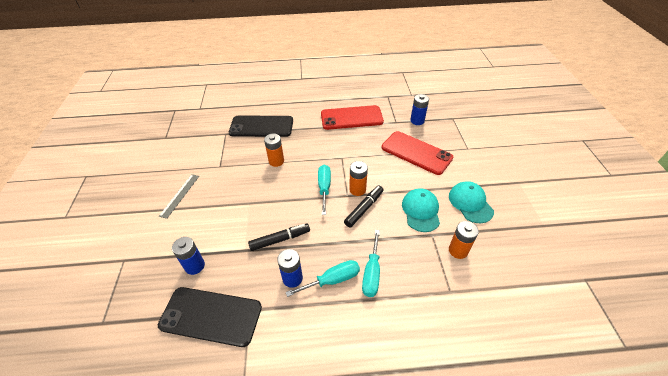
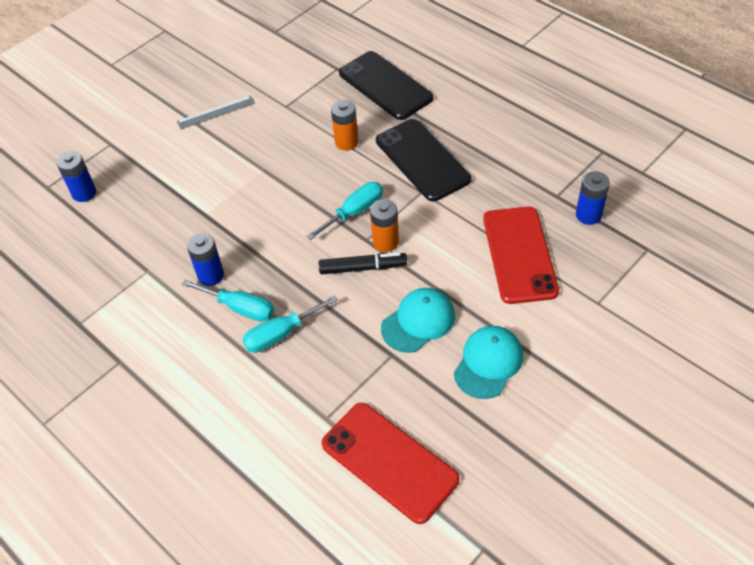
camera: 50 degrees right, 5 degrees up
black phone [158,287,262,347] -> black phone moved to [376,119,471,201]
blue battery [172,237,205,275] -> blue battery moved to [56,151,96,202]
black marker [248,223,310,251] -> none
red phone [321,105,384,130] -> red phone moved to [322,403,459,524]
orange battery [449,221,479,259] -> none

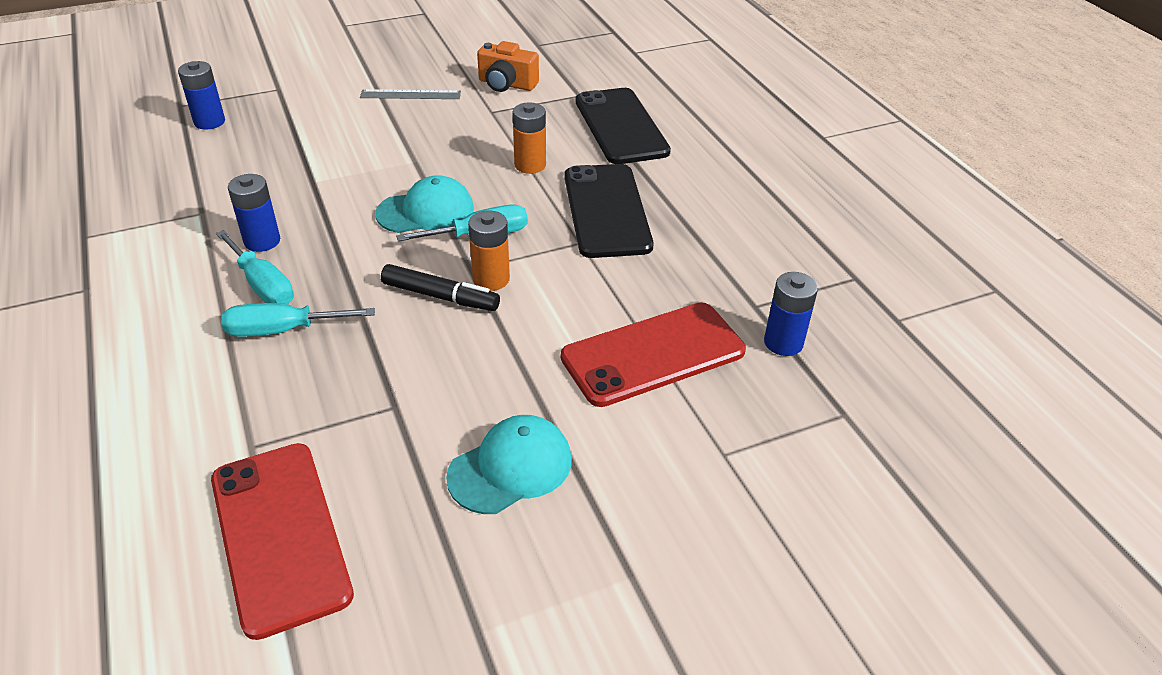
camera: 20 degrees right, 10 degrees down
turquoise cap [381,288,455,353] -> turquoise cap moved to [375,175,474,233]
red phone [483,206,559,304] -> red phone turned 45 degrees clockwise [561,303,746,407]
none -> orange camera [477,41,539,92]

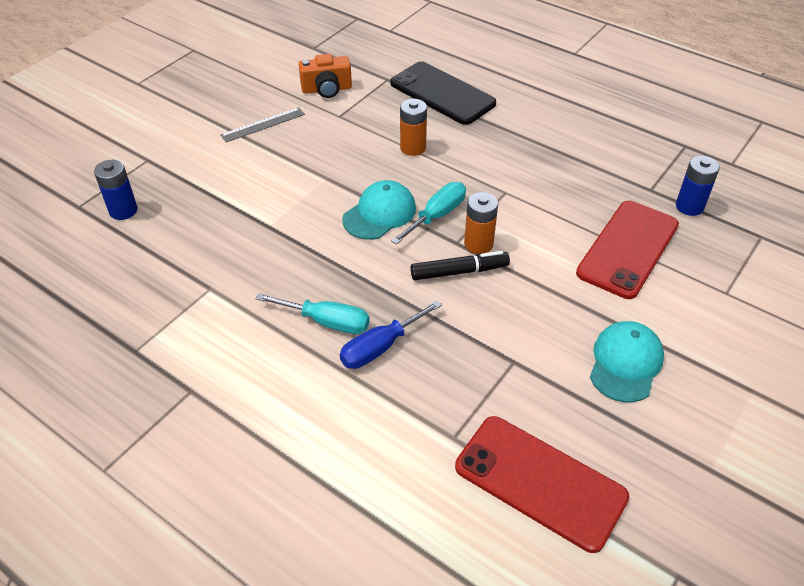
camera: 30 degrees left, 5 degrees up
turquoise screwdriver [221,303,375,337] -> blue screwdriver [340,300,442,369]
blue battery [228,174,280,252] -> none
black phone [564,164,654,258] -> none

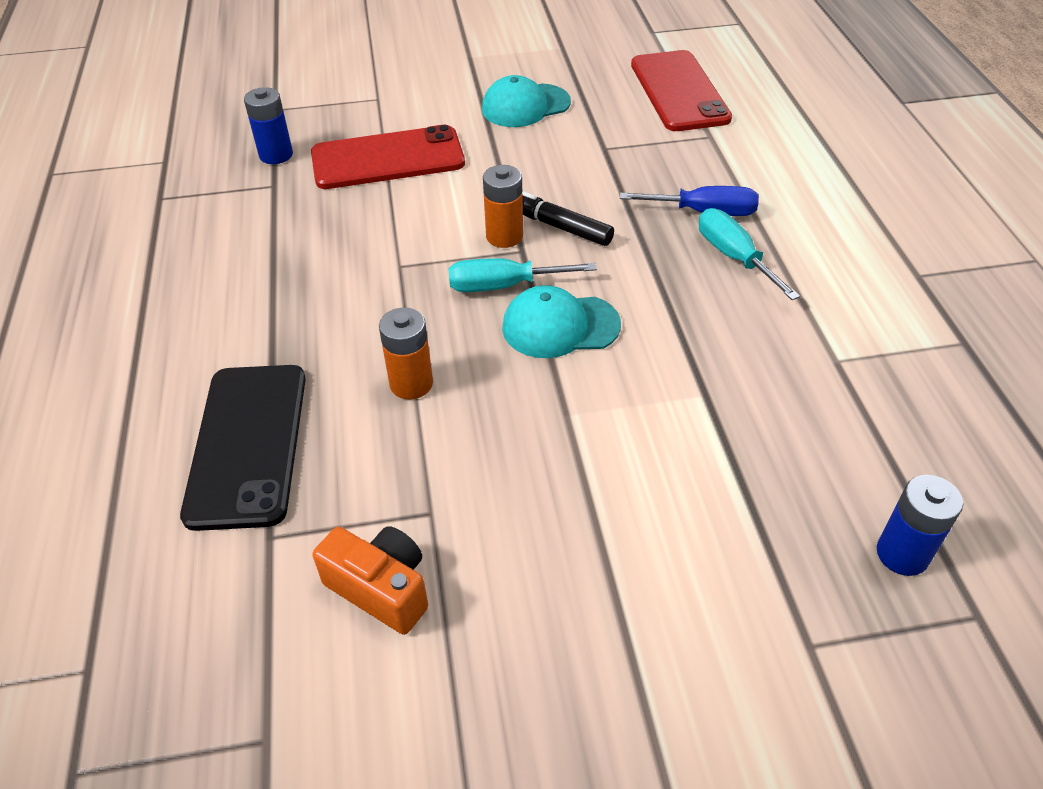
camera: 135 degrees left, 0 degrees up
grey ruler [220,107,305,142] -> none

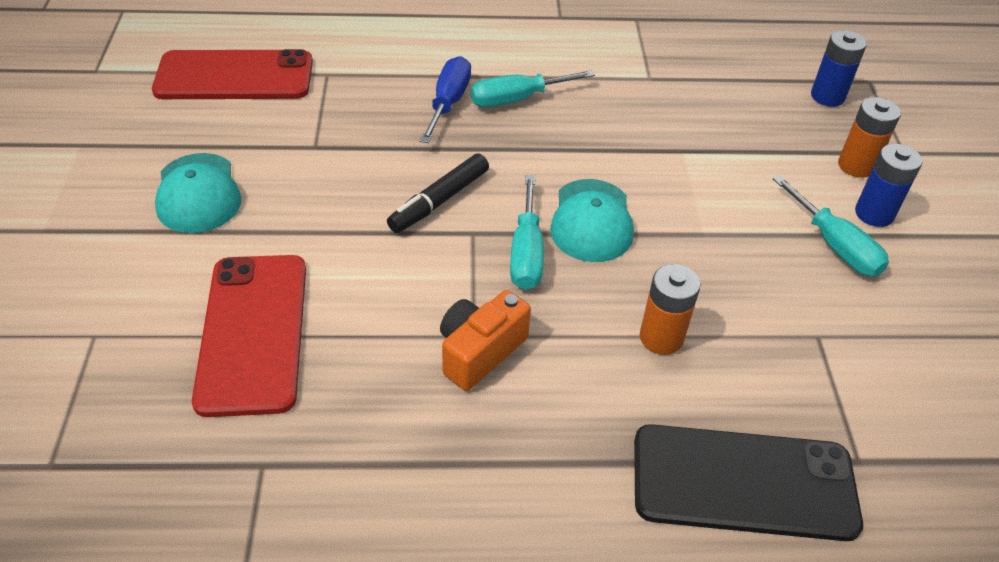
camera: 85 degrees left, 0 degrees up
blue battery [244,87,293,164] -> blue battery moved to [855,144,922,227]
orange camera [313,526,428,635] -> orange camera moved to [440,290,531,391]
orange battery [483,165,523,248] -> orange battery moved to [838,97,901,178]
none -> turquoise screwdriver [773,176,889,277]

